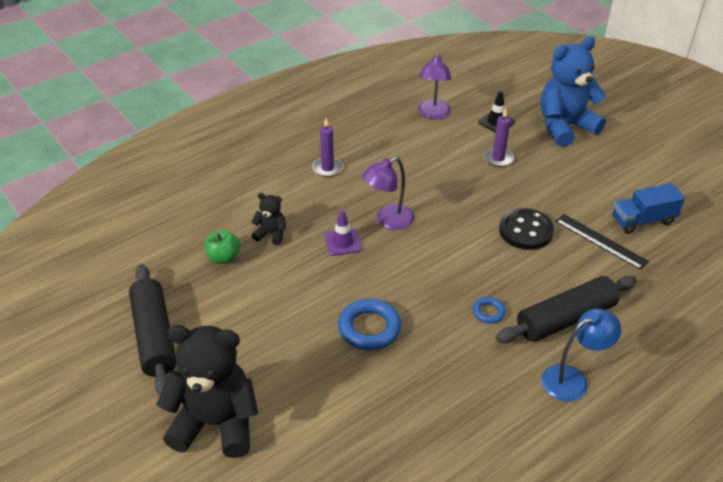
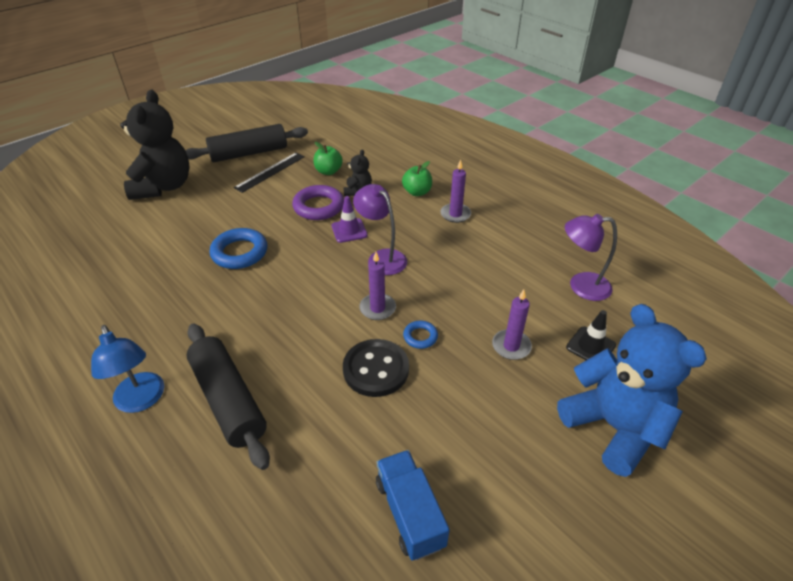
camera: 85 degrees right, 0 degrees up
blue ring [473,297,506,324] -> blue ring moved to [403,321,438,349]
black ruler [555,214,649,270] -> black ruler moved to [233,153,305,193]
none -> purple ring [292,185,344,220]
none -> purple candle [359,252,396,320]
none -> green apple [402,161,432,196]

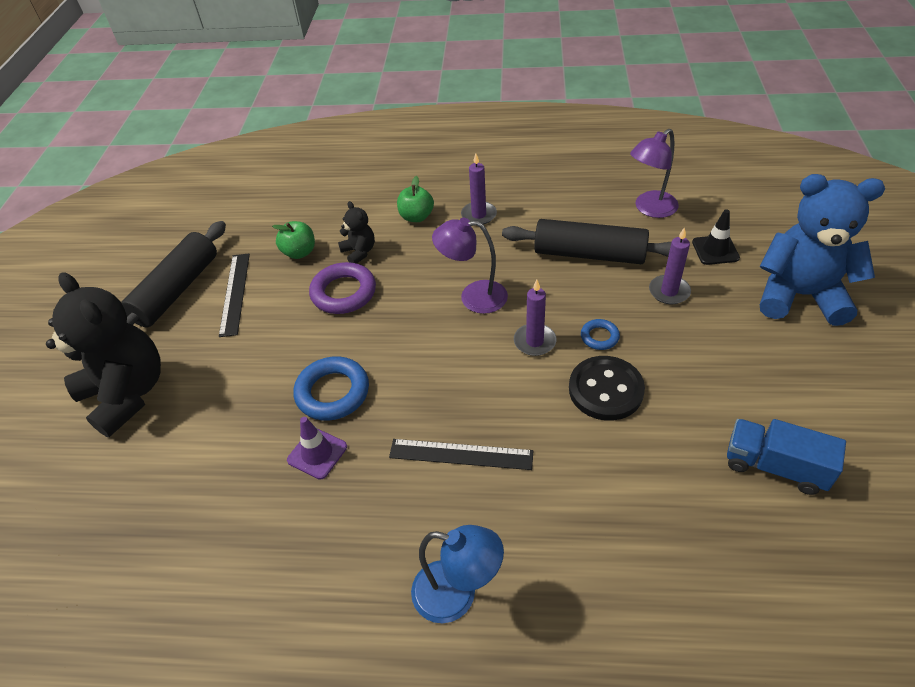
camera: 40 degrees left, 5 degrees up
black rolling pin [187,324,270,470] -> black rolling pin moved to [502,219,671,264]
purple traffic cone [332,196,368,243] -> purple traffic cone moved to [287,417,347,480]
none -> black ruler [389,439,533,470]

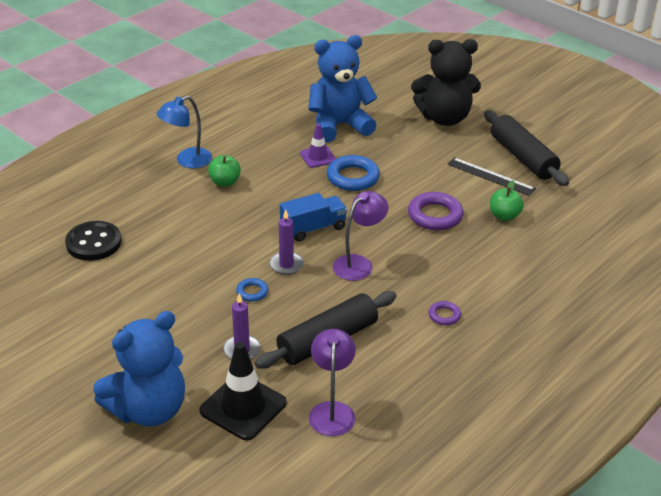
camera: 125 degrees right, 10 degrees down
black teddy bear [338,201,375,264] -> none
black ruler [389,439,533,470] -> none
green apple [397,176,434,222] -> green apple moved to [208,155,241,187]
purple candle [461,154,497,225] -> purple ring [428,301,461,325]
black button [569,356,645,421] -> black button moved to [65,221,121,261]
black traffic cone [692,209,740,265] -> black traffic cone [199,342,287,440], size x1.71
blue truck [727,419,846,495] -> blue truck moved to [280,193,347,242]
none -> blue teddy bear [308,35,378,142]

